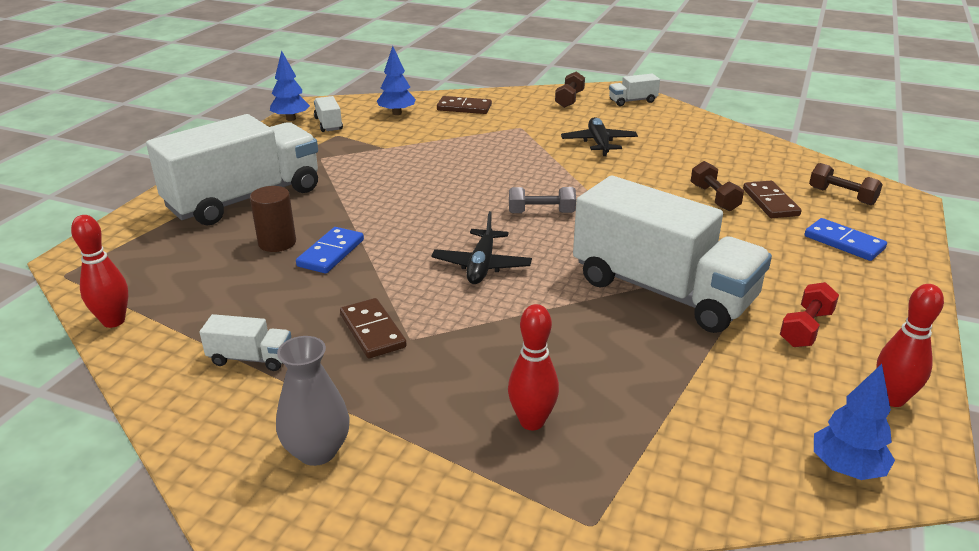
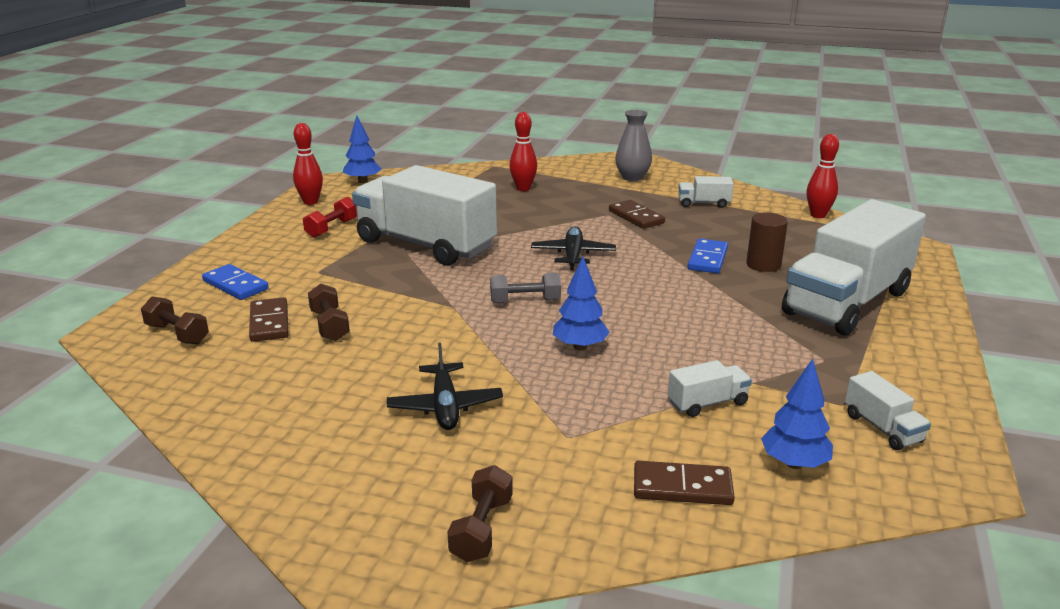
camera: 175 degrees right, 5 degrees down
blue tree [270,50,310,121] -> blue tree moved to [553,256,610,350]
white truck [609,74,660,106] -> white truck moved to [668,360,752,417]

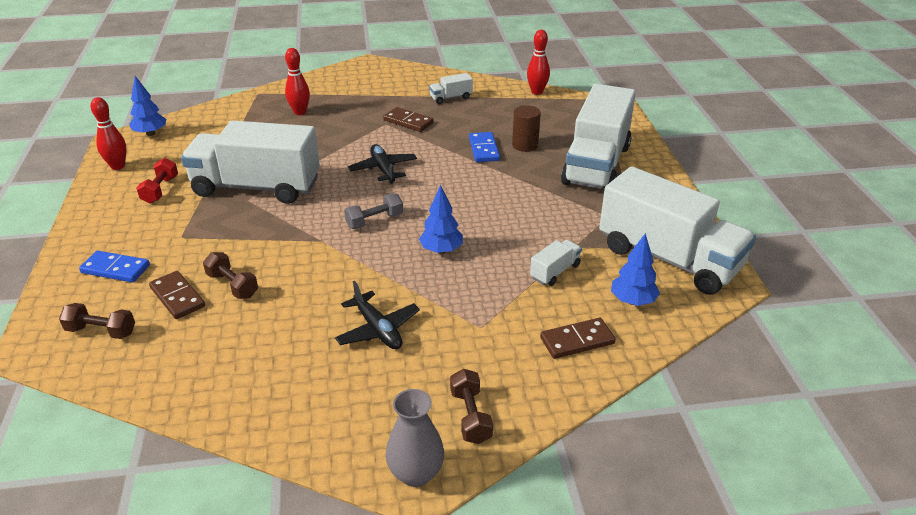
camera: 25 degrees left, 10 degrees up
grey vase [615,110,652,181] -> grey vase moved to [386,389,444,487]
white truck [845,371,931,450] -> white truck [599,166,756,295], size x2.49

